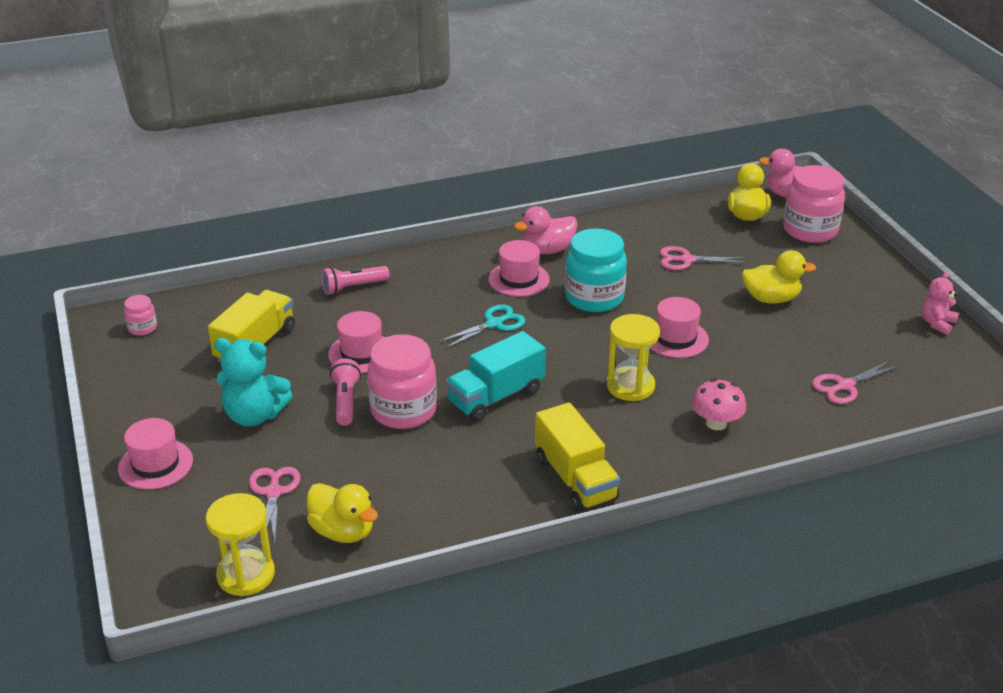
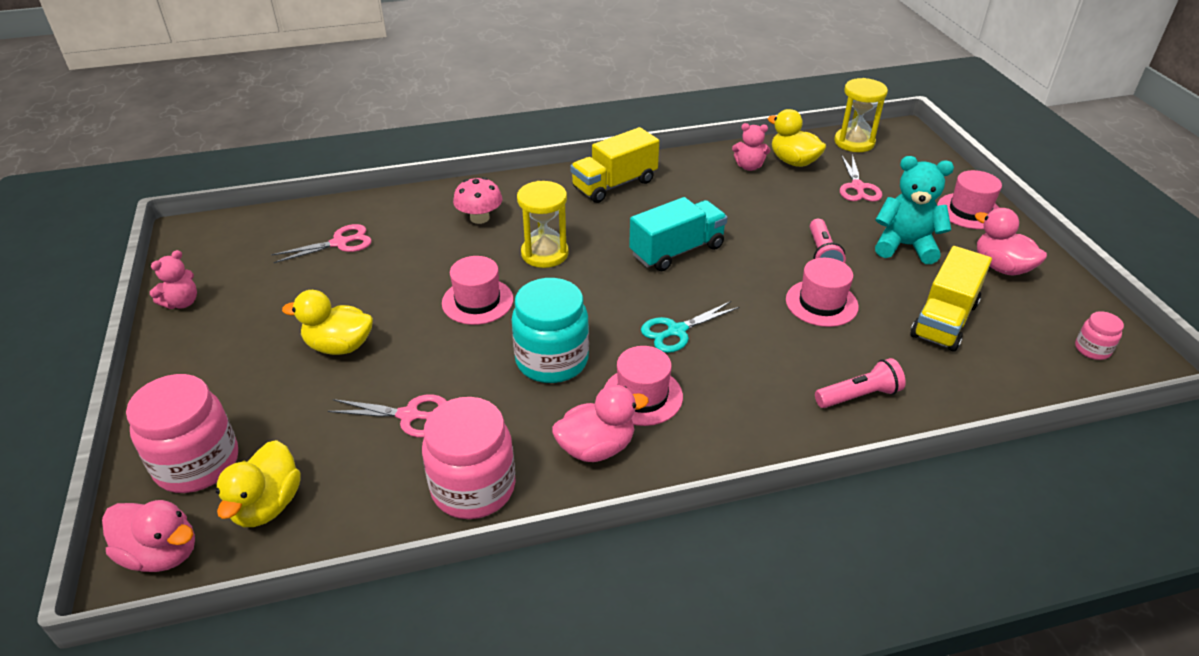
camera: 175 degrees left, 5 degrees up
pink jar [367,334,437,429] -> pink jar moved to [422,397,516,519]
yellow truck [535,402,620,512] -> yellow truck turned 105 degrees counterclockwise [570,127,659,203]
none -> pink teddy bear [732,123,770,171]
none -> pink duck [975,208,1047,276]

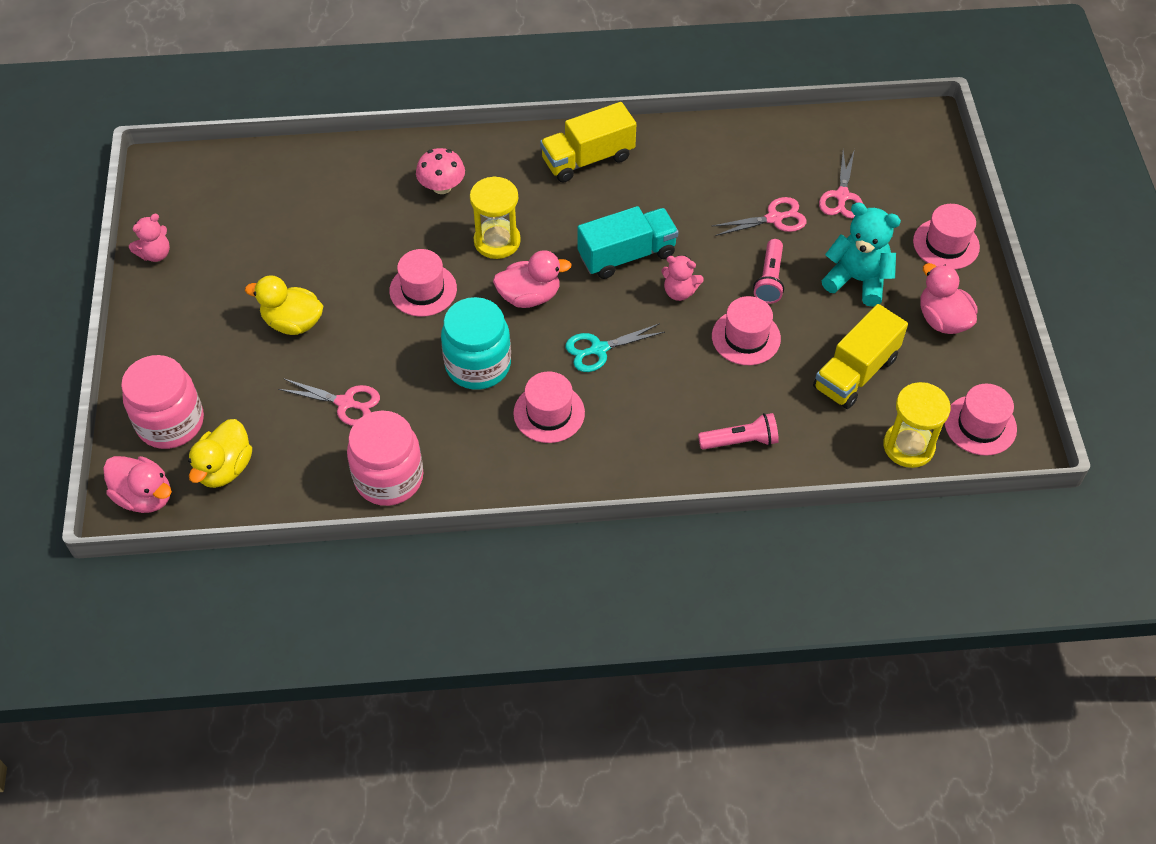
camera: 10 degrees right, 15 degrees up
pink scissors [271,224,372,263] -> pink scissors moved to [711,197,806,236]
pink duck [552,385,649,462] -> pink duck moved to [493,250,572,308]
pink teddy bear [732,123,770,171] -> pink teddy bear moved to [661,255,704,301]
yellow duck [768,109,826,167] -> none
yellow hourglass [834,78,888,152] -> yellow hourglass moved to [883,382,951,468]
pink jar [1075,311,1124,360] -> pink hat [945,384,1017,456]

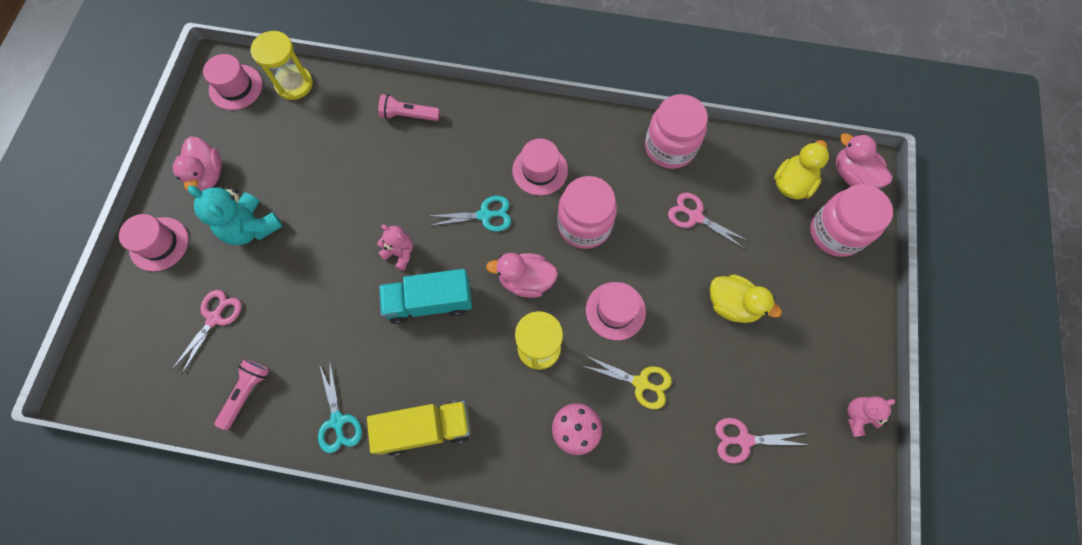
camera: 165 degrees left, 15 degrees up
turquoise jar [441,297,511,390] -> pink jar [557,176,617,249]
pink scissors [711,197,806,236] -> pink scissors moved to [715,418,807,463]
pink hat [712,296,781,365] -> none
pink flashlight [753,239,784,304] -> pink flashlight moved to [214,359,269,430]
yellow truck [813,304,908,409] -> none
none -> turquoise scissors [318,362,362,453]
none -> yellow scissors [583,355,672,409]

